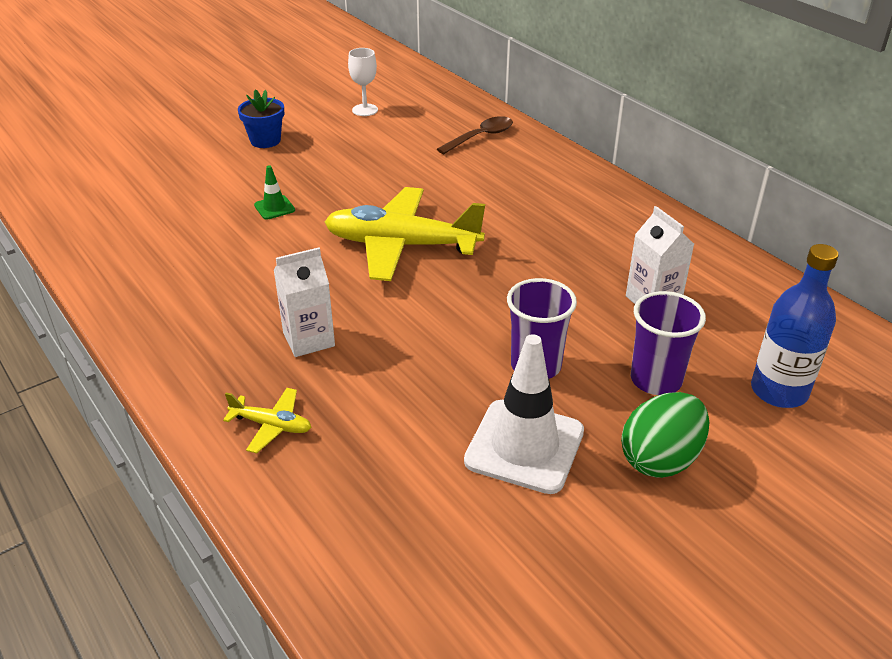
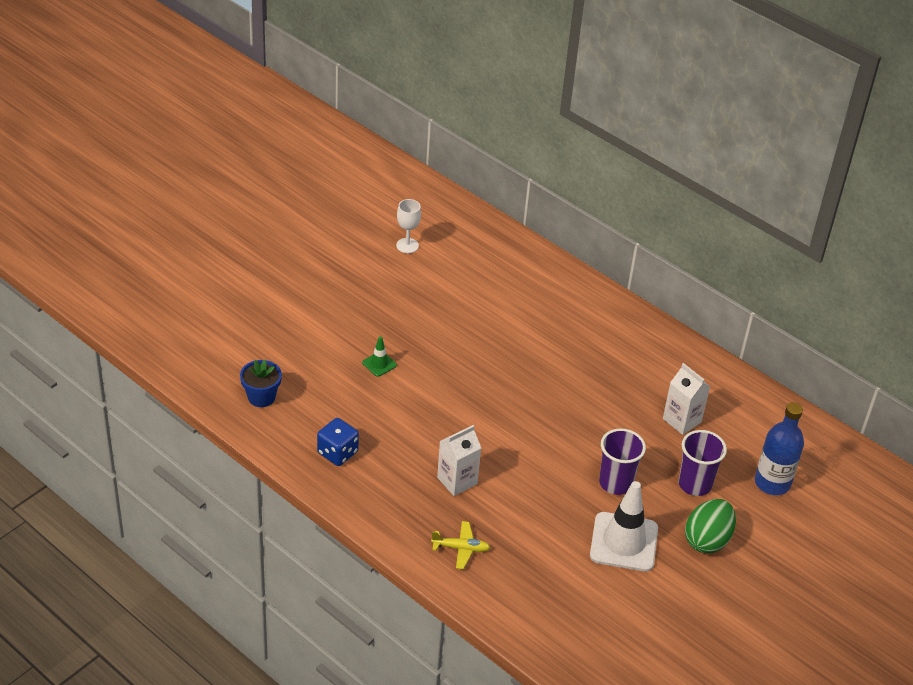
camera: 15 degrees left, 5 degrees up
blue flower pot [238,89,284,148] -> blue flower pot moved to [240,360,282,407]
yellow plane [324,187,485,281] -> none
brown spoon [437,116,513,154] -> none
none -> blue dice [317,418,359,466]

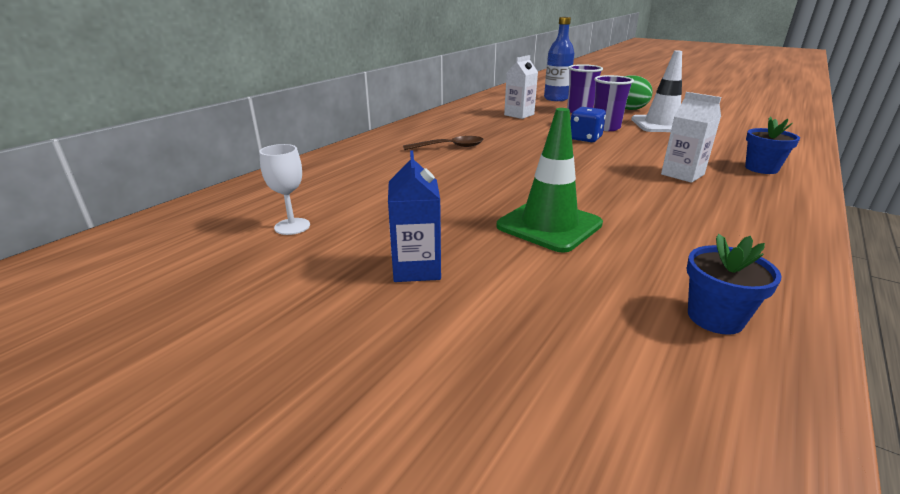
camera: 95 degrees left, 15 degrees down
blue dice [317,418,359,466] -> blue dice moved to [571,107,606,142]
green traffic cone [362,336,397,377] -> green traffic cone [496,108,603,253], size x2.18
yellow plane [431,521,490,569] -> blue flower pot [745,116,800,174]
none -> blue carton [388,150,441,282]
none -> brown spoon [403,136,483,150]

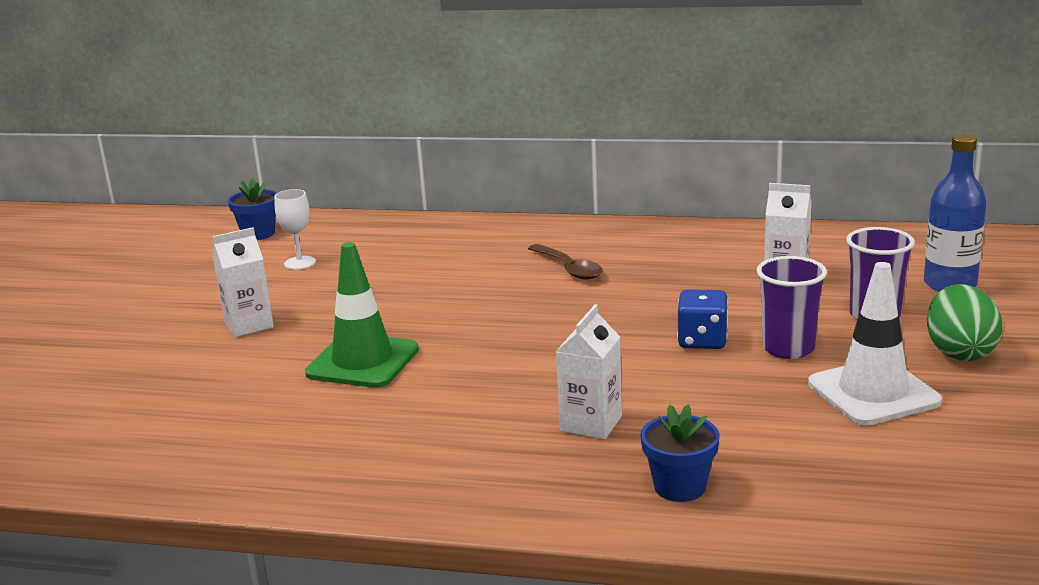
camera: 70 degrees right, 5 degrees down
blue carton [388,150,441,282] -> white carton [212,227,274,337]
blue flower pot [687,234,781,335] -> blue flower pot moved to [228,178,277,240]

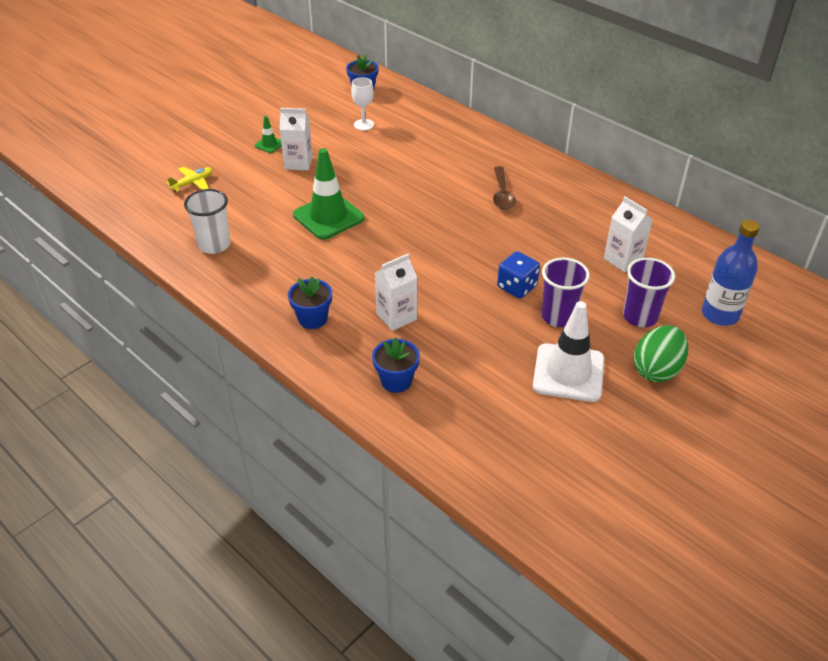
camera: 30 degrees right, 20 degrees up
none -> yellow plane [166,167,213,192]
none -> white cup [184,189,231,254]
none -> green traffic cone [254,116,282,153]
none -> blue flower pot [288,276,332,329]

